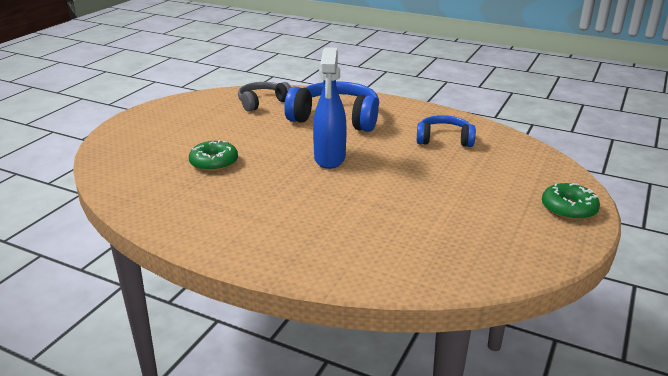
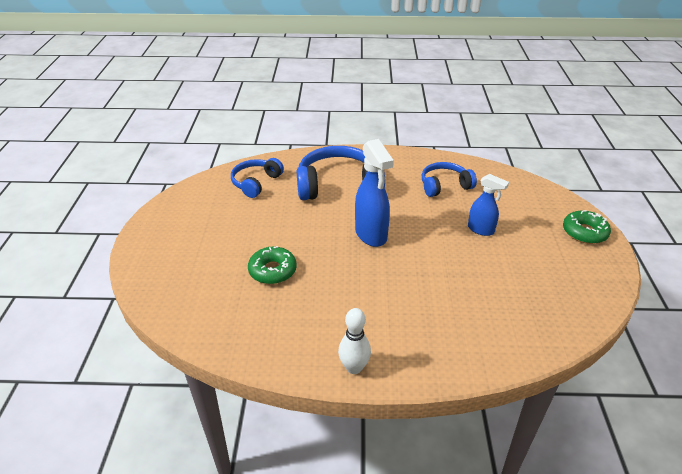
camera: 25 degrees left, 10 degrees up
grey headphones [238,82,291,112] -> blue headphones [231,158,284,198]
none -> white bowling pin [338,308,371,374]
none -> blue spray bottle [468,174,509,236]

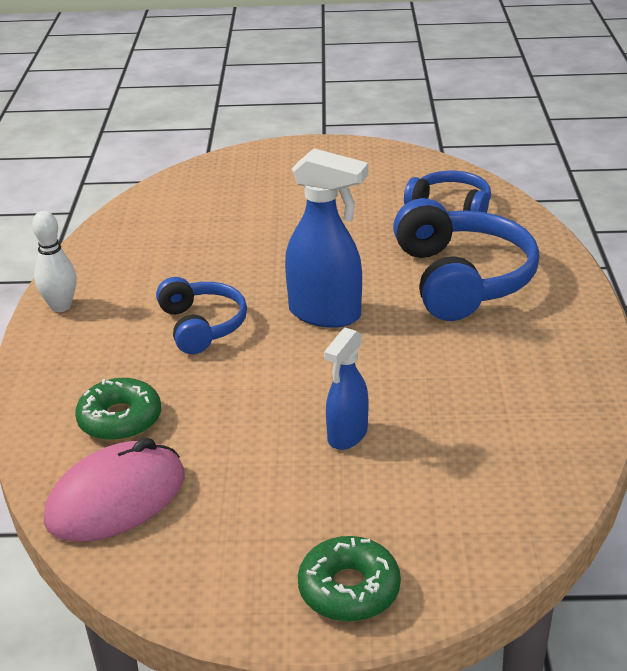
camera: 90 degrees right, 5 degrees down
green donut [248,246,297,284] -> green donut moved to [75,378,161,441]
blue spray bottle [355,139,394,247] -> blue spray bottle turned 135 degrees counterclockwise [285,148,368,328]
blue headphones [422,162,477,197] -> blue headphones moved to [156,277,247,354]
none -> pink mouse [44,438,184,542]

